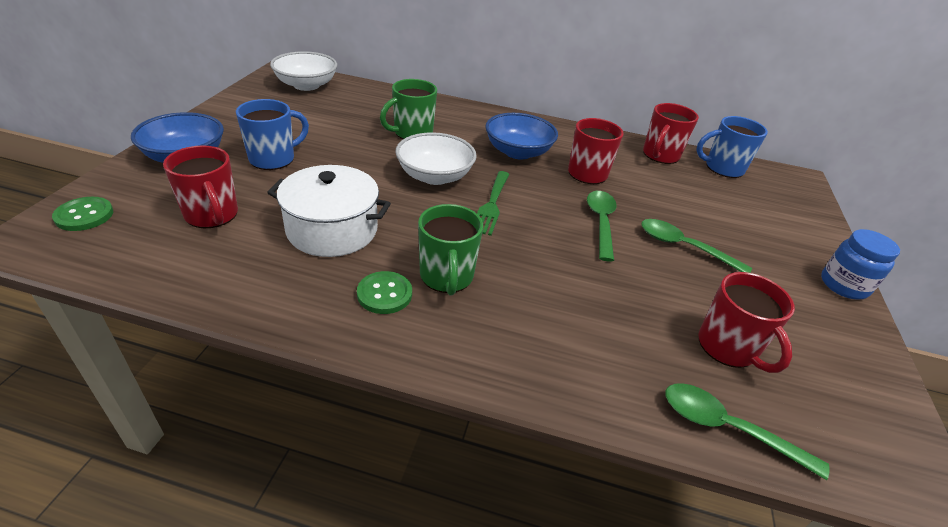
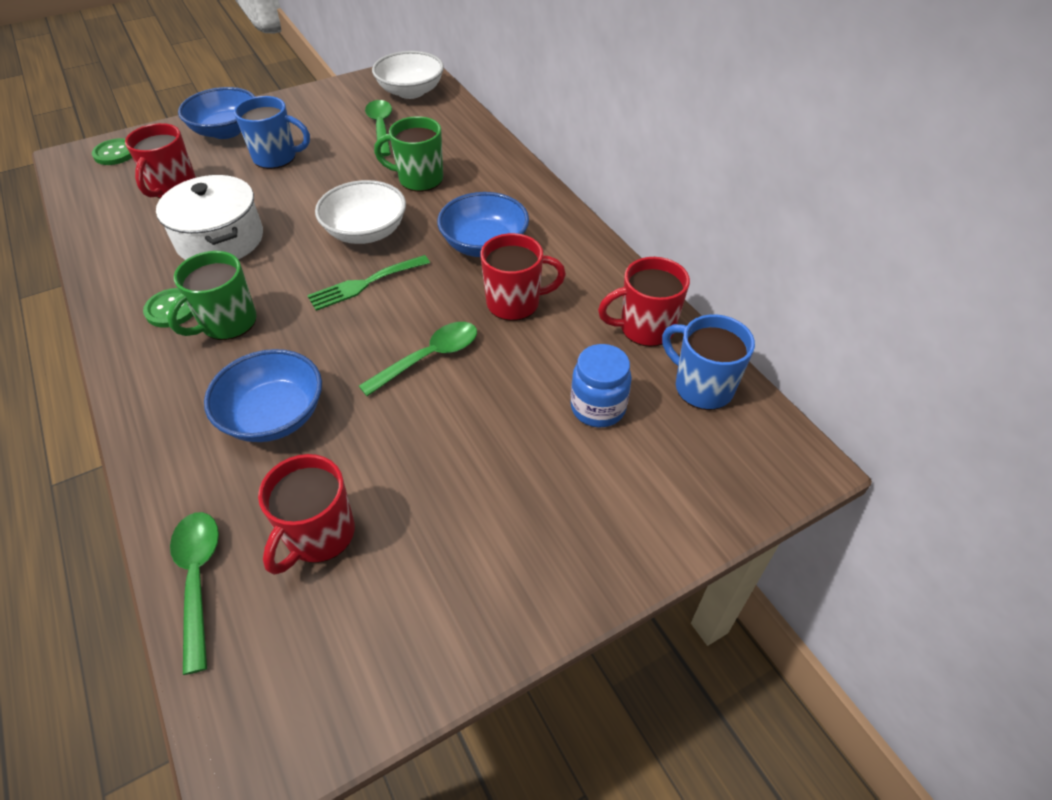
camera: 50 degrees right, 10 degrees up
green spoon [641,219,752,273] -> green spoon moved to [365,100,392,157]
blue jar [821,229,900,300] -> blue jar moved to [571,344,632,427]
none -> blue bowl [204,349,322,442]

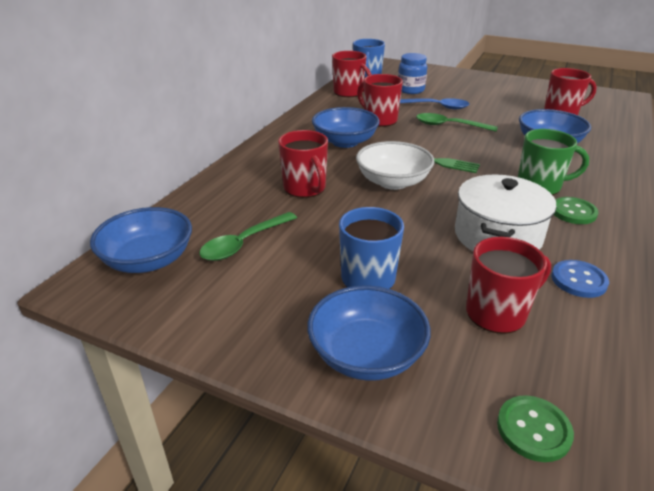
camera: 125 degrees left, 15 degrees down
green spoon [170,512,219,675] -> none
white bowl [372,51,444,99] -> blue bowl [90,207,192,273]
green mug [374,116,443,192] -> red mug [278,130,328,198]
none -> blue spoon [400,98,469,109]
none -> blue button [551,260,609,298]

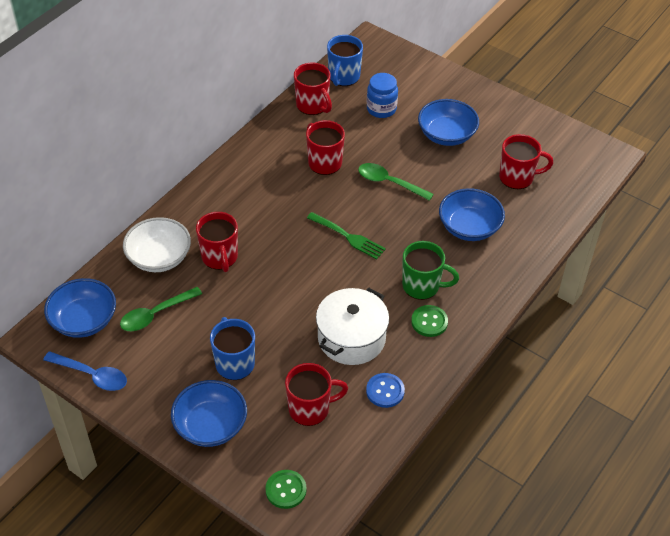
camera: 10 degrees right, 15 degrees up
blue bowl [312,107,380,148] -> blue bowl moved to [418,99,479,146]
white bowl [356,141,435,190] -> white bowl moved to [123,217,191,272]
blue spoon [400,98,469,109] -> blue spoon moved to [43,351,127,391]

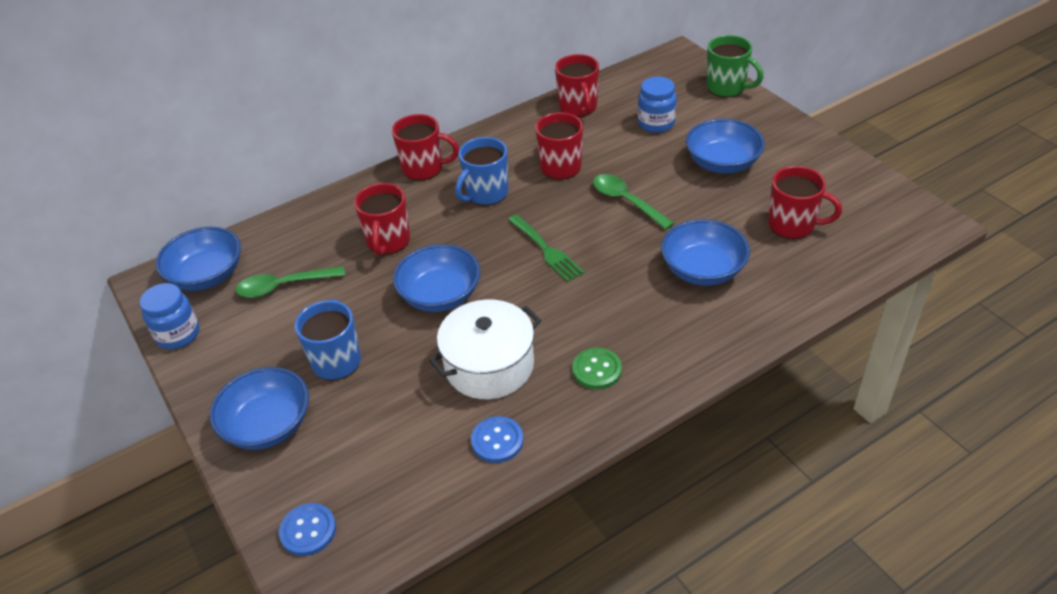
camera: 25 degrees right, 5 degrees down
blue spoon [43,351,127,391] -> blue jar [140,283,199,349]
white bowl [123,217,191,272] -> none
green button [265,470,307,509] -> blue button [279,503,336,556]
red mug [285,363,348,426] -> red mug moved to [392,114,459,181]
blue mug [327,35,363,86] -> blue mug moved to [455,137,508,206]
green mug [402,241,459,300] -> green mug moved to [707,35,764,98]
none -> blue bowl [393,244,481,312]

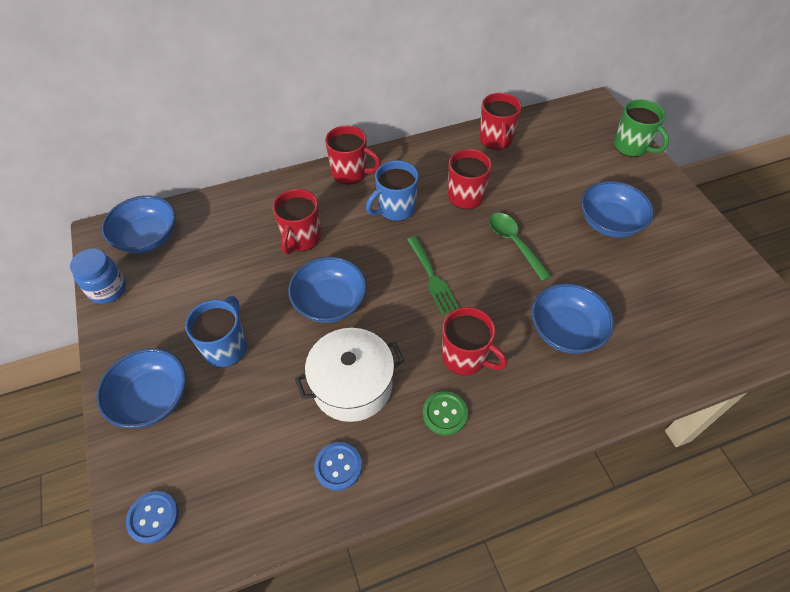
camera: 10 degrees right, 10 degrees up
green spoon [235,266,345,298] -> none
blue jar [638,77,676,133] -> none
red mug [768,166,842,239] -> red mug moved to [442,307,507,375]

